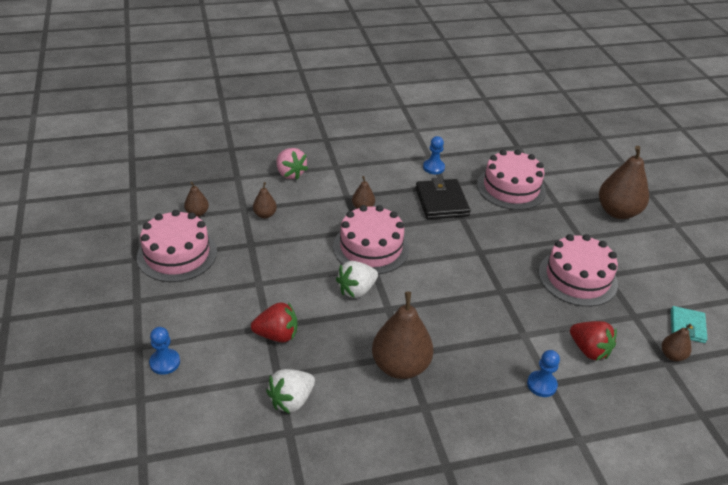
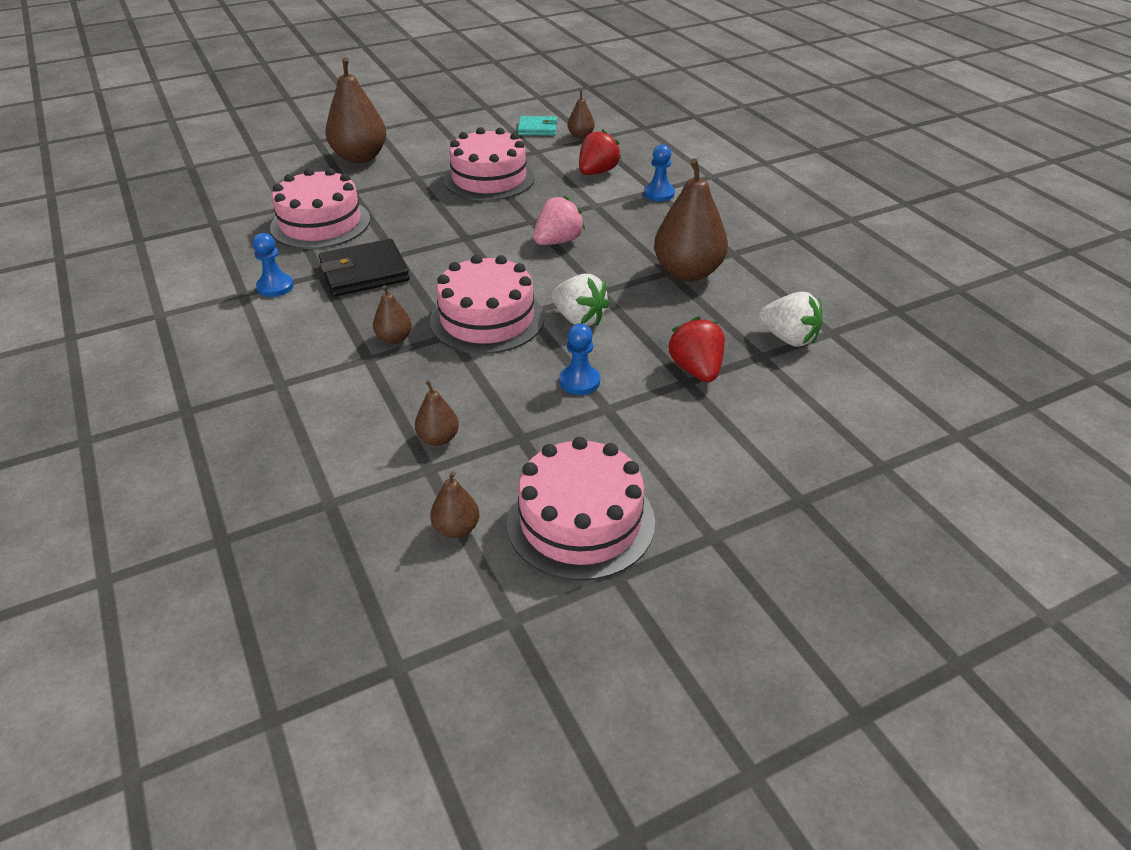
camera: 100 degrees left, 0 degrees up
blue pawn [149,327,180,375] -> blue pawn moved to [559,324,600,395]
pink strawberry [277,148,308,180] -> pink strawberry moved to [533,195,585,245]

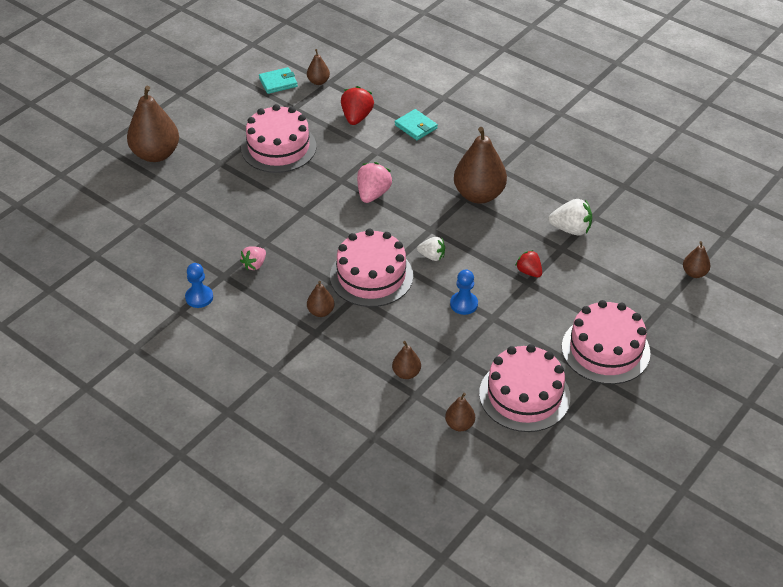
camera: 25 degrees left, 5 degrees up
pink cake [270,168,370,249] -> pink cake moved to [562,300,651,384]
black wallet [319,239,410,297] -> pink strawberry [240,246,266,270]
white strawberry [551,274,610,326] -> white strawberry [417,237,445,261], size x0.65
blue pawn [644,144,675,202] -> turquoise wallet [395,109,438,140]
red strawberry [668,316,725,382] -> red strawberry [515,250,542,277], size x0.65
none -> brown pear [683,241,711,278]

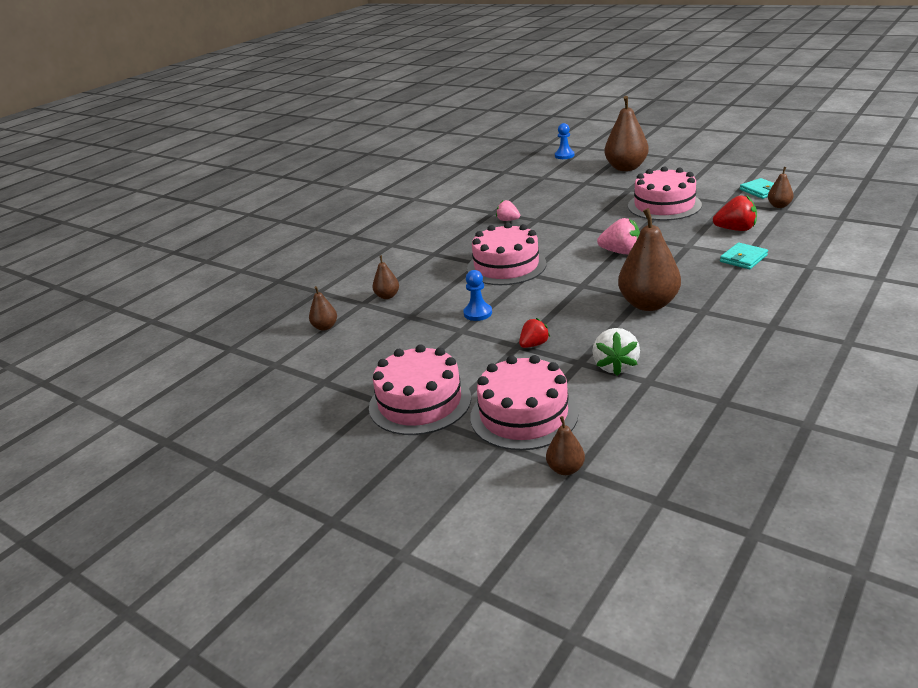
camera: 90 degrees right, 15 degrees down
blue pawn [185,263,213,308] -> blue pawn moved to [555,123,575,159]
brown pear [307,281,334,317] -> none
white strawberry [417,237,445,261] -> none
pink cake [479,344,570,432] -> pink cake moved to [470,355,578,450]

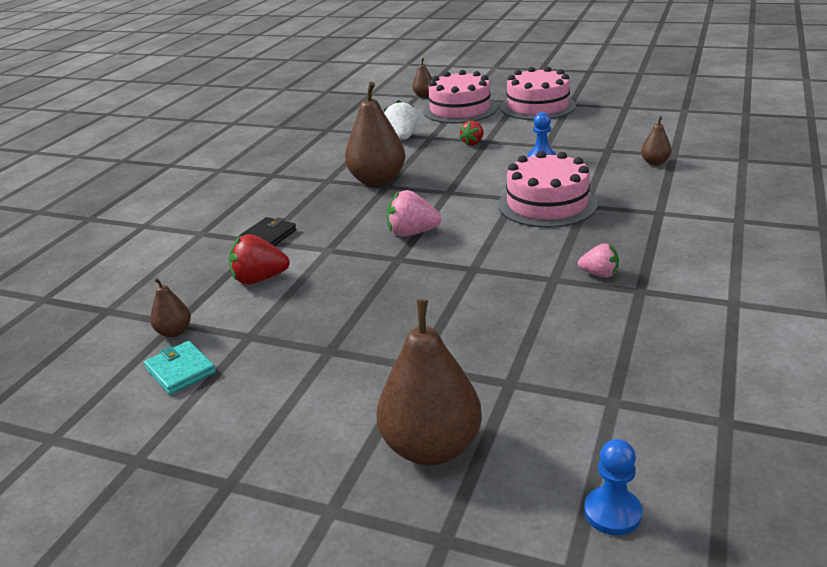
camera: 165 degrees right, 0 degrees up
brown pear [309,286,337,331] -> none
pink cake [628,166,702,220] -> none
turquoise wallet [720,243,768,269] -> black wallet [238,217,296,246]

